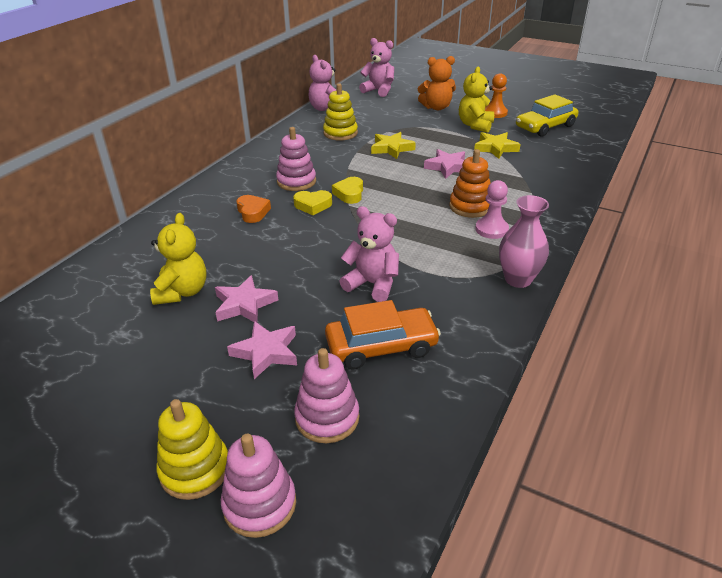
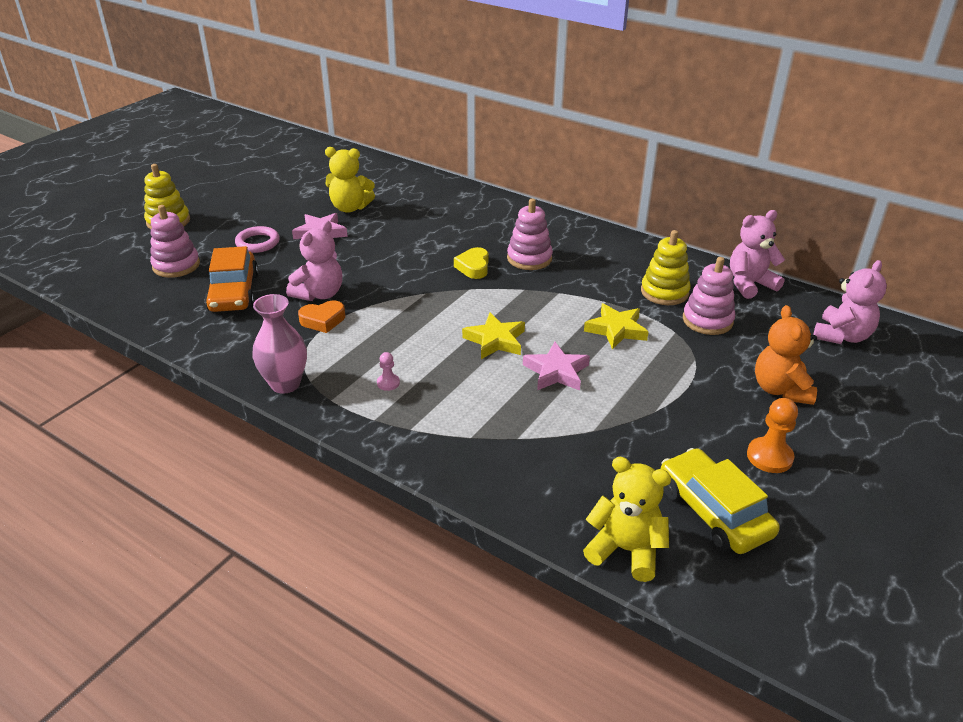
camera: 95 degrees right, 0 degrees up
pink stacking toy [221,434,296,538] -> pink stacking toy moved to [683,257,735,335]
pink star [227,321,297,379] -> pink ring [235,226,280,253]
orange heart [236,195,271,223] -> orange heart moved to [298,300,345,333]
yellow heart [332,177,363,204] -> none
orange stacking toy [449,149,490,218] -> none
yellow teddy bear [459,67,494,133] -> yellow teddy bear moved to [583,457,672,582]
yellow star [474,132,521,159] -> yellow star moved to [462,312,525,359]
pink pawn [475,180,509,239] -> pink pawn [377,352,400,391], size x0.56

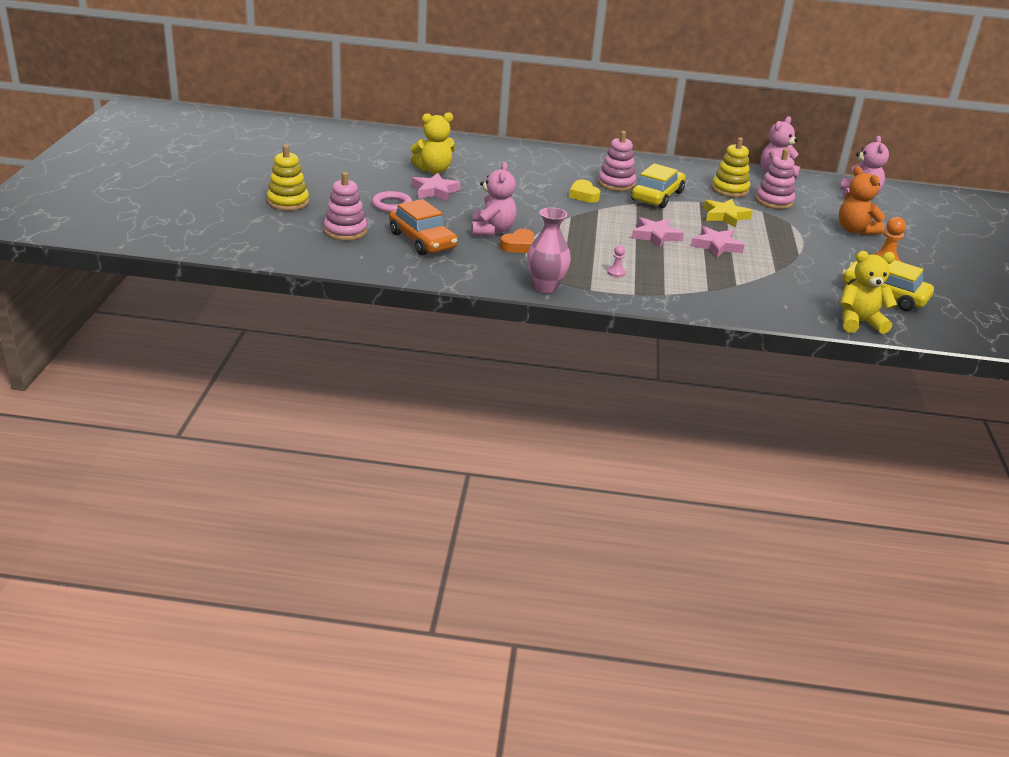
camera: 30 degrees left, 5 degrees down
yellow star [462,312,525,359] -> pink star [632,217,684,248]
none -> yellow car [631,164,686,208]

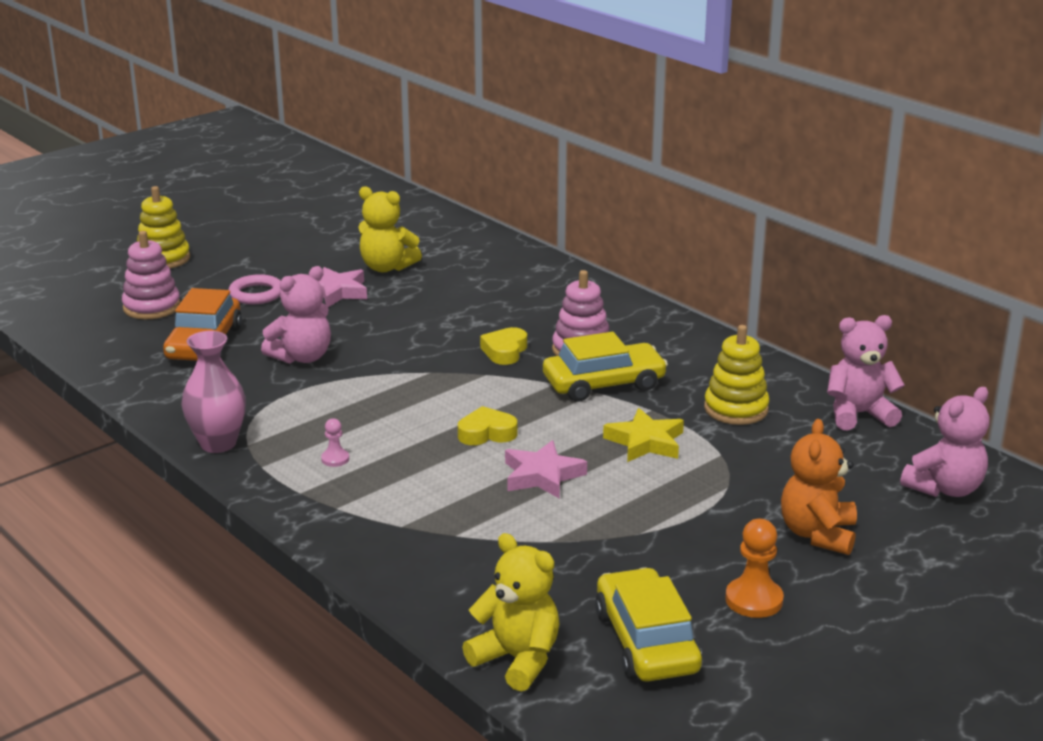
camera: 45 degrees right, 5 degrees down
orange heart [500,229,534,253] -> none
pink star [632,217,684,248] -> yellow heart [458,406,517,445]
pink stacking toy [755,148,795,209] -> none

